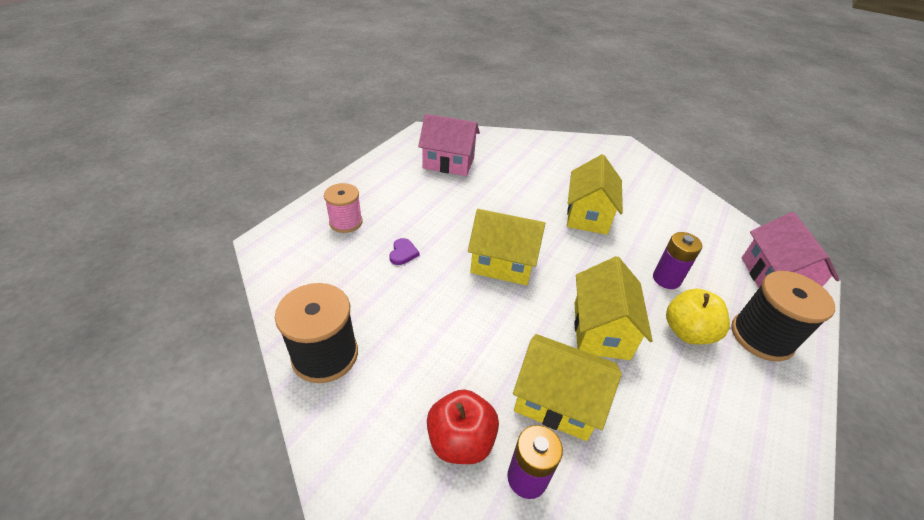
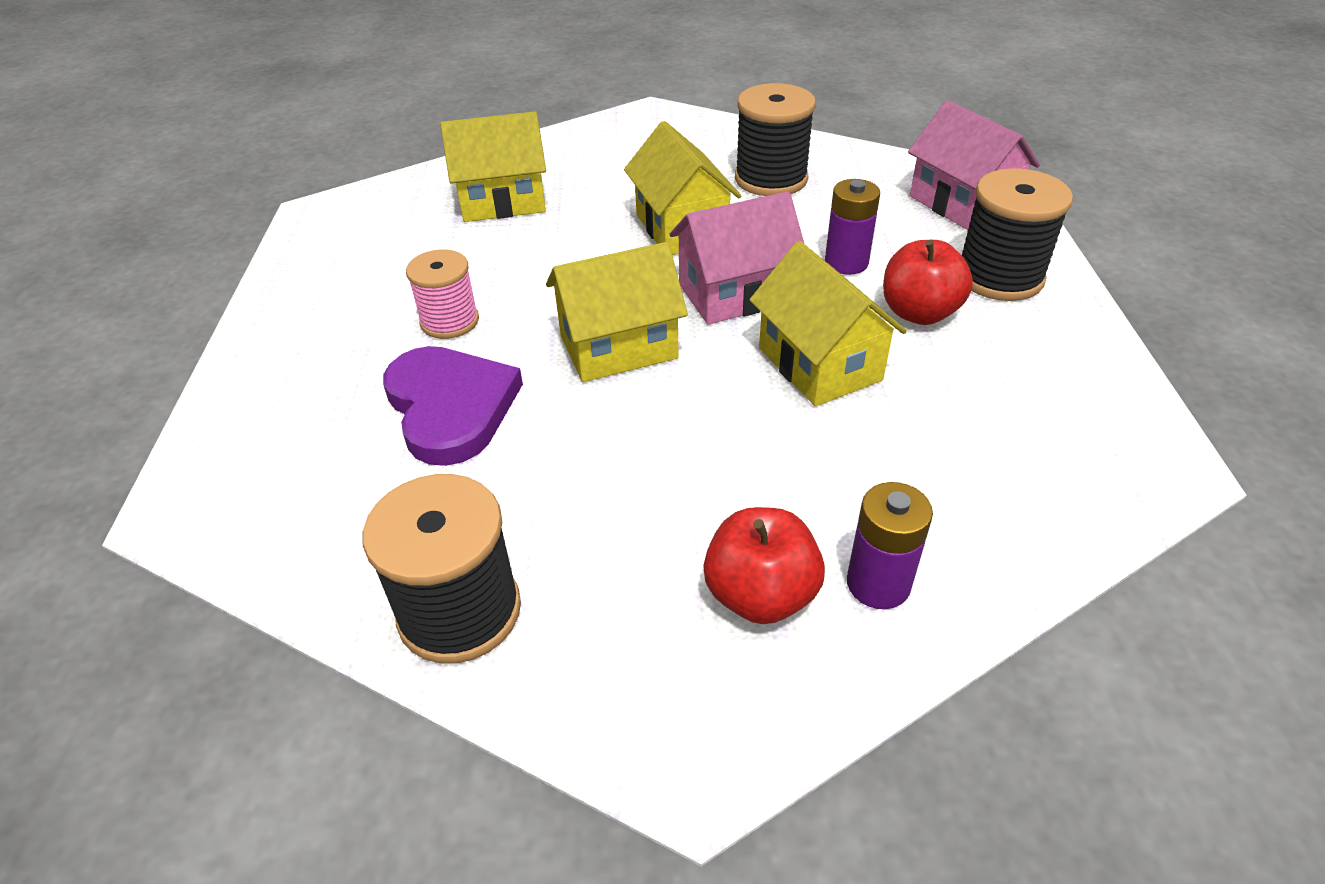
camera: 30 degrees left, 0 degrees up
pink spool [324,183,363,233] -> pink spool moved to [406,250,479,339]
purple heart [389,238,420,265] -> purple heart [383,346,523,466], size x2.45
pink house [418,114,480,176] -> pink house moved to [670,191,804,325]
yellow house [513,334,622,441] -> yellow house moved to [440,111,546,222]
yellow apple [666,289,730,344] -> red apple [883,240,973,325]
none -> black spool [735,83,816,196]

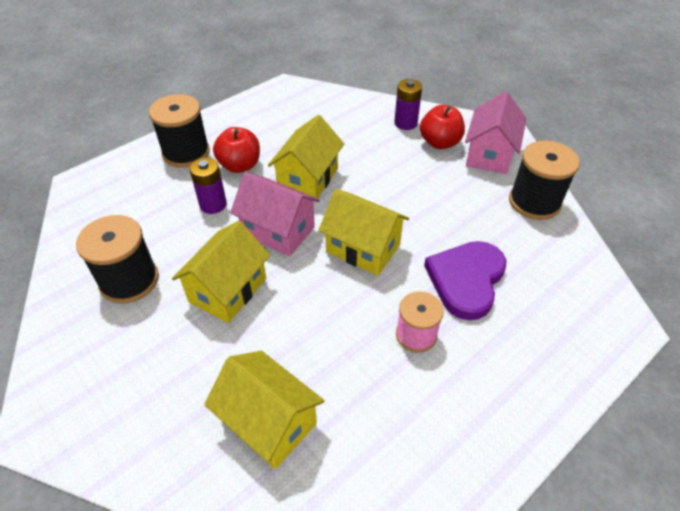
camera: 130 degrees left, 5 degrees up
pink house [908,100,1040,230] -> pink house moved to [465,91,527,174]

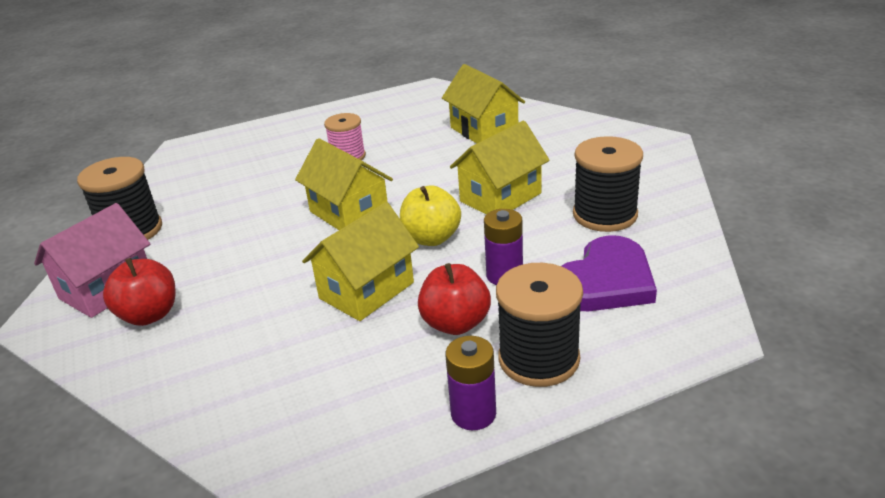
camera: 160 degrees left, 15 degrees down
pink house [230,172,320,256] -> yellow apple [400,186,461,246]
purple battery [394,79,422,130] -> purple battery moved to [445,336,496,430]
purple heart [424,241,506,320] -> purple heart moved to [562,235,657,311]

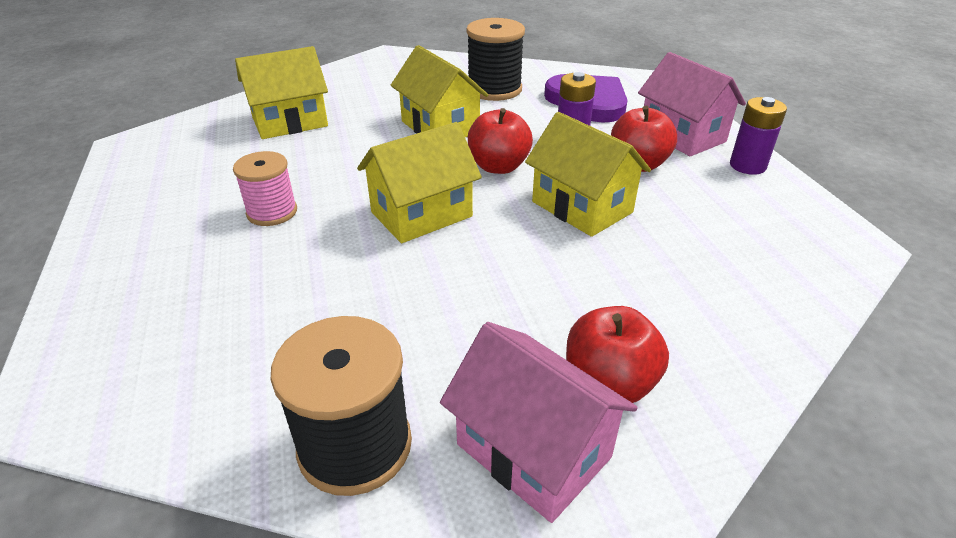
camera: 85 degrees left, 5 degrees up
yellow apple [400,186,461,246] -> red apple [468,108,533,174]
black spool [496,263,583,387] -> pink house [638,52,746,156]

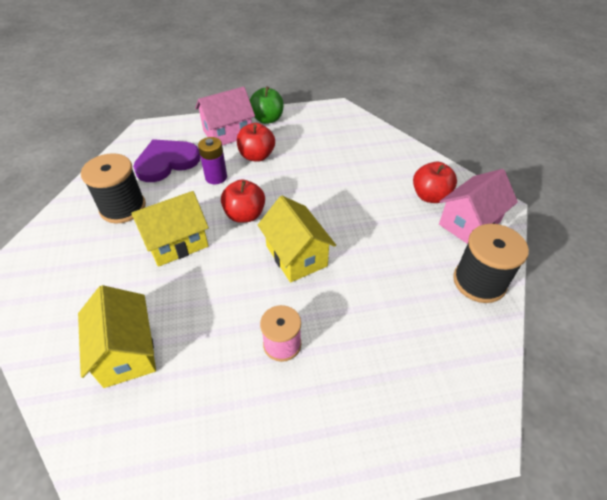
camera: 85 degrees left, 10 degrees up
yellow house [525,112,651,237] -> none
purple battery [730,97,787,175] -> green apple [250,86,283,124]

